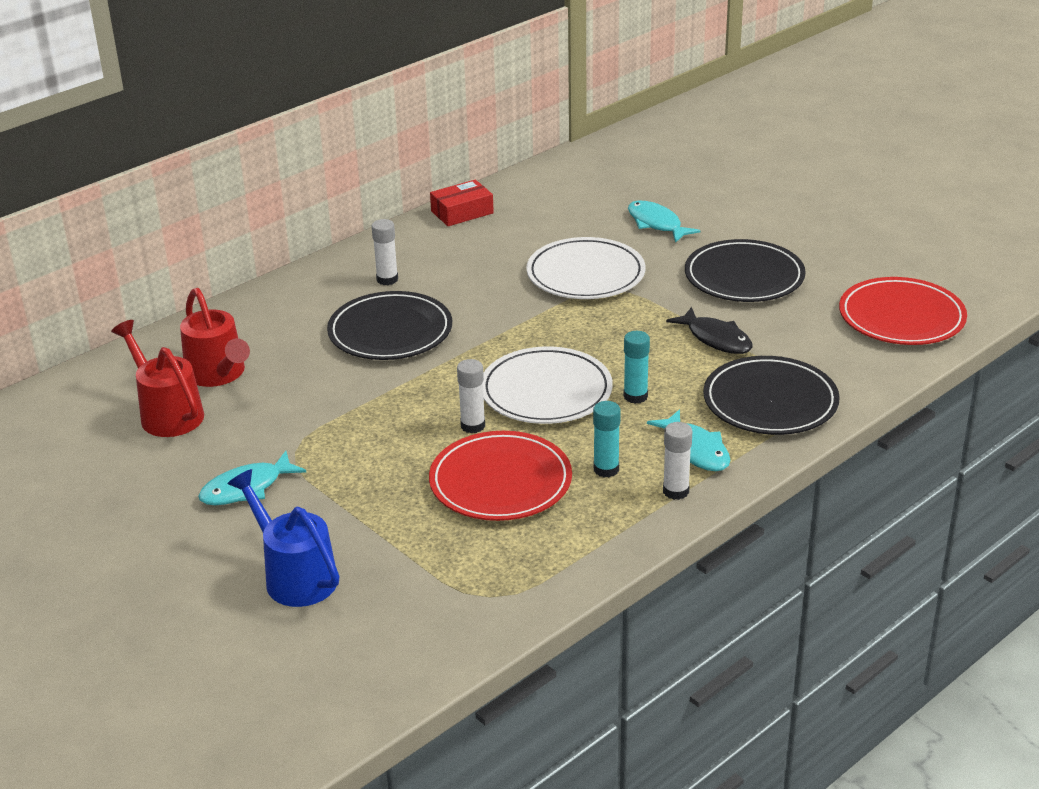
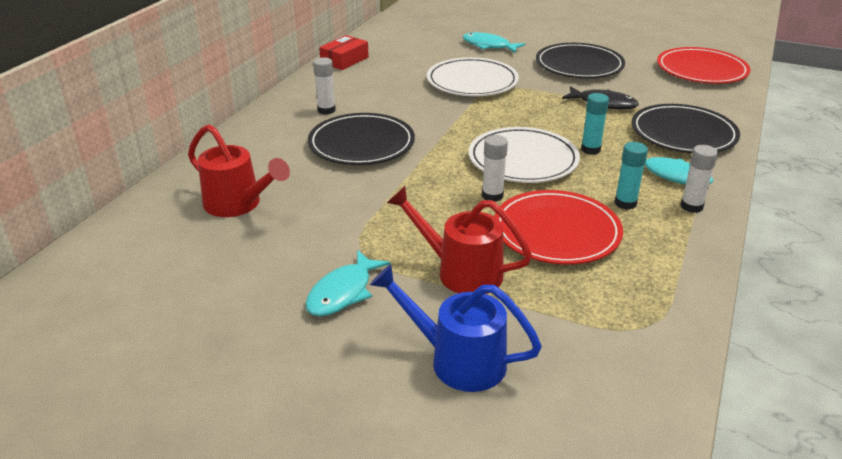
camera: 25 degrees left, 0 degrees up
red watering can [111,320,204,437] -> red watering can moved to [387,186,532,294]

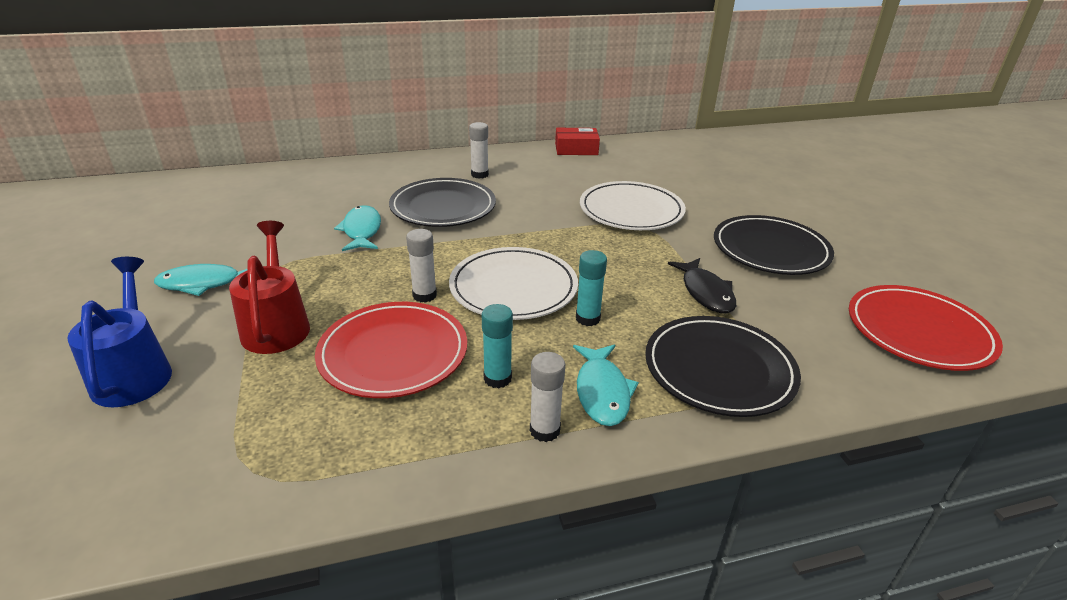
camera: 50 degrees right, 0 degrees up
red watering can [188,124,290,217] -> none
turquoise fish [463,32,525,53] -> turquoise fish moved to [334,205,381,251]

